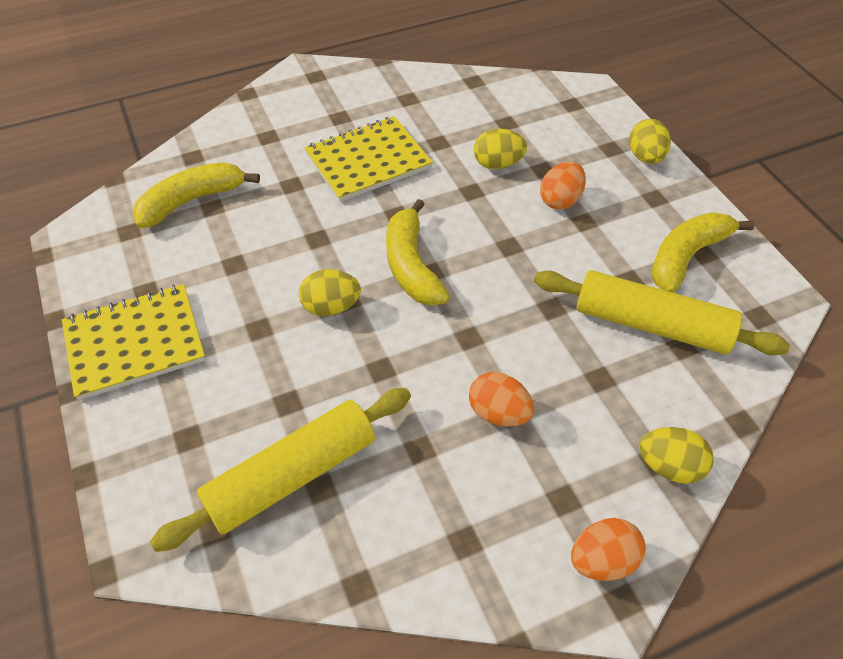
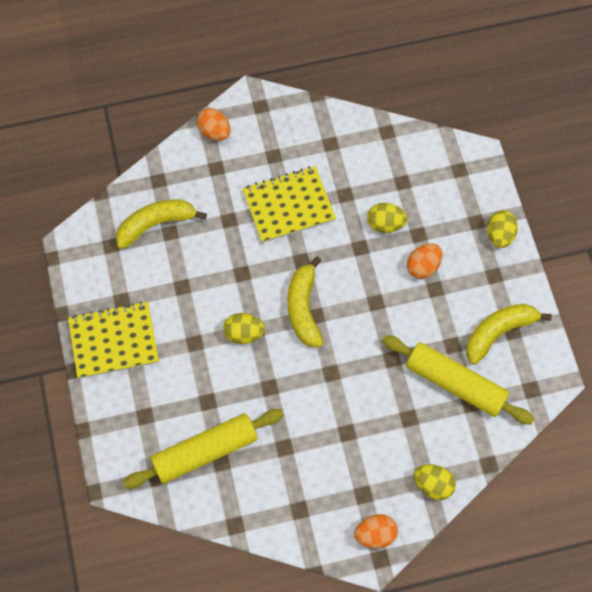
camera: 10 degrees right, 15 degrees up
orange egg [469,372,534,427] -> orange egg moved to [197,108,231,141]

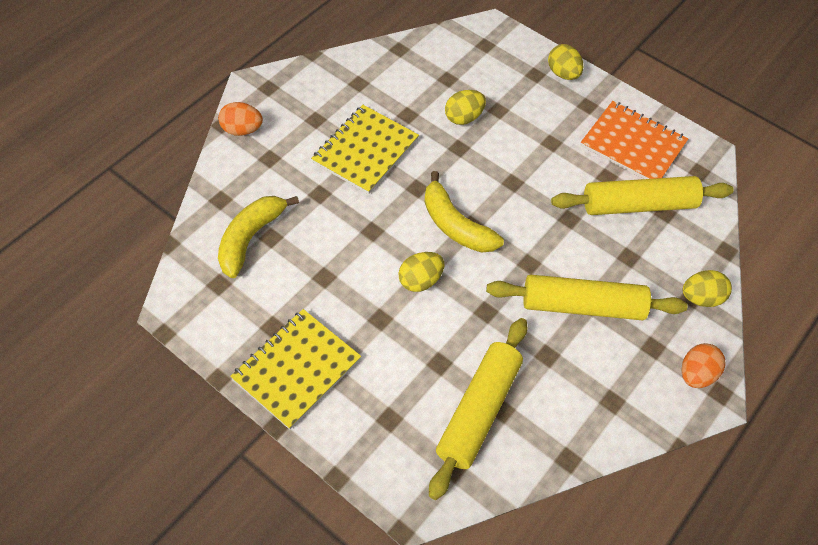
camera: 40 degrees left, 10 degrees down
orange egg [407,244,443,279] -> none
yellow banana [466,304,552,365] -> orange notebook [580,101,689,179]
none -> yellow rolling pin [486,274,687,320]

